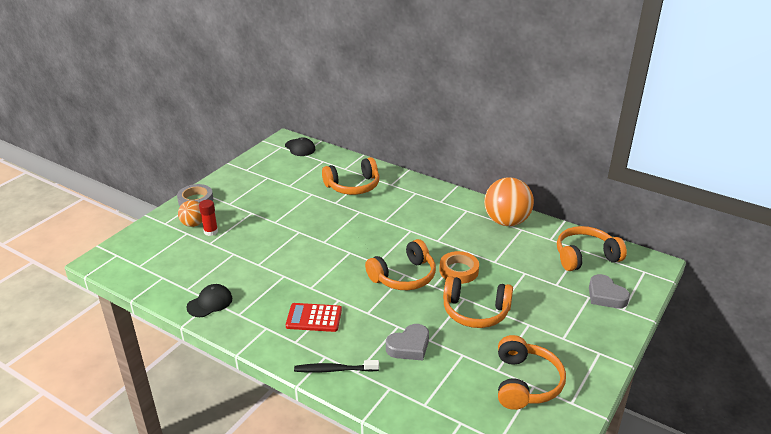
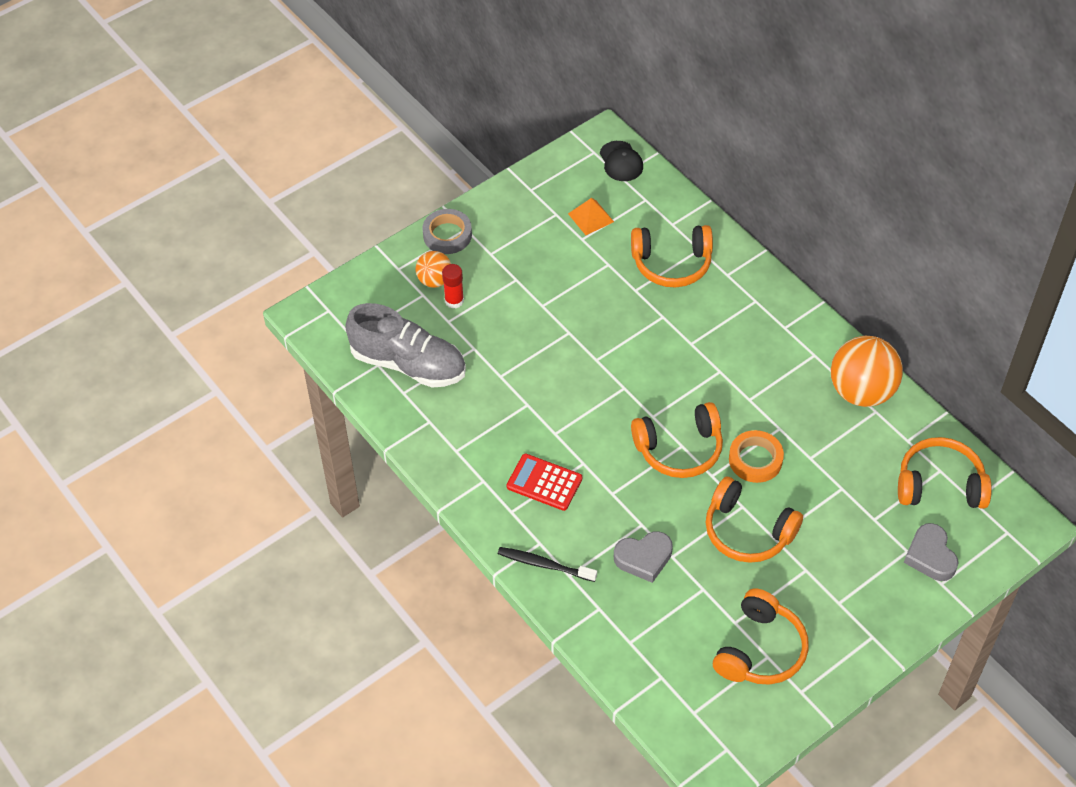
camera: 20 degrees right, 20 degrees up
black cap [186,284,232,317] -> none
none -> grey shoe [345,303,466,387]
none -> orange pyramid [568,198,614,235]

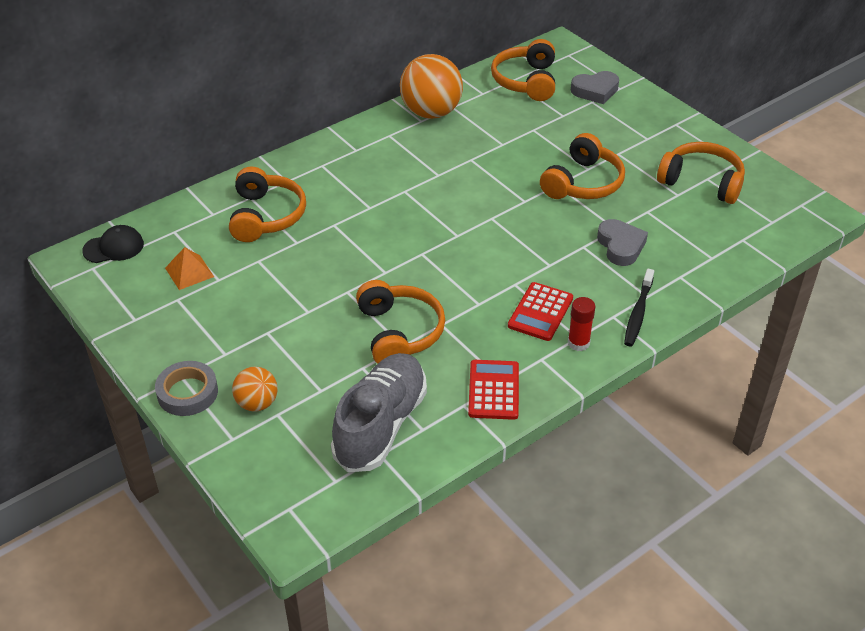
camera: 90 degrees left, 10 degrees down
red glue stick [442,264,464,308] -> red glue stick moved to [568,297,596,351]
orange headphones [631,402,723,478] -> orange headphones moved to [356,280,445,364]
orange tape [729,430,784,483] -> none
none -> red calculator [468,360,519,420]

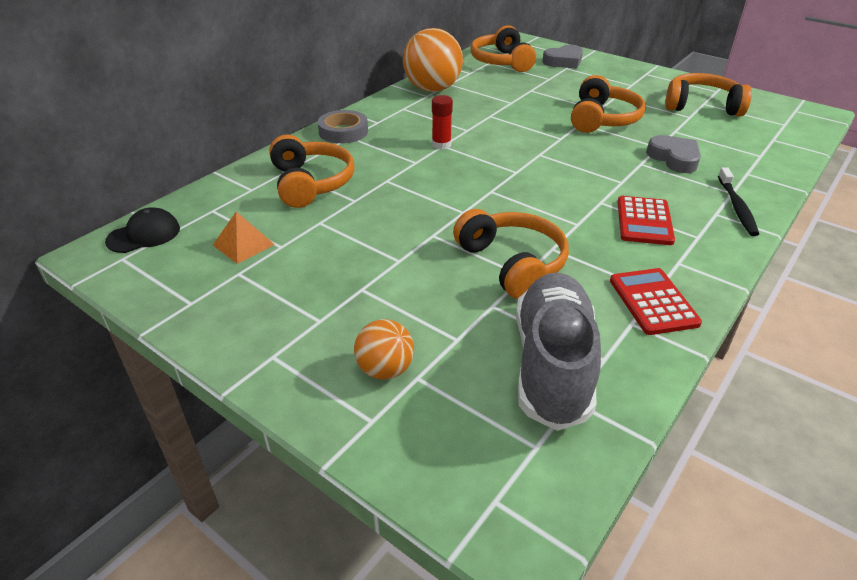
camera: 15 degrees left, 5 degrees down
grey tape [155,361,218,416] -> grey tape moved to [318,110,368,143]
red glue stick [568,297,596,351] -> red glue stick moved to [432,95,453,150]

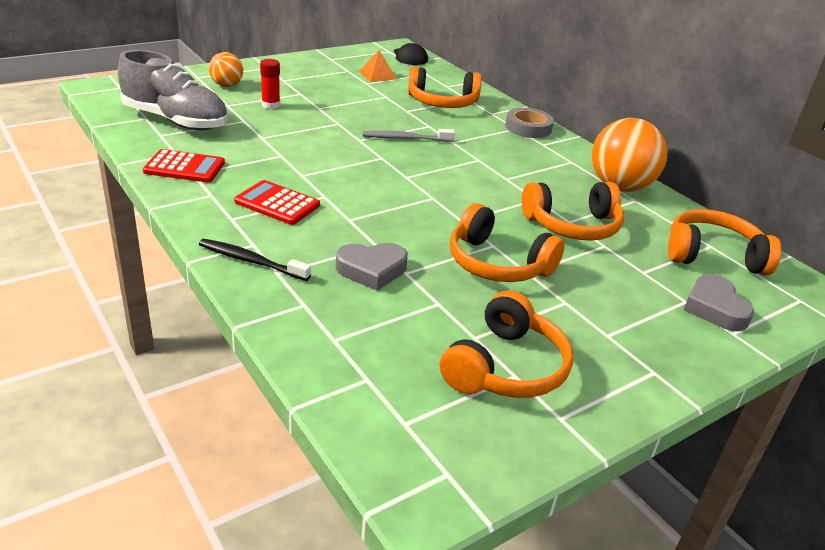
camera: 105 degrees right, 5 degrees down
red glue stick [432,95,453,150] -> red glue stick moved to [260,59,280,109]
orange headphones [453,209,569,299] -> orange headphones moved to [522,182,624,241]
none -> grey toothbrush [363,129,455,142]

